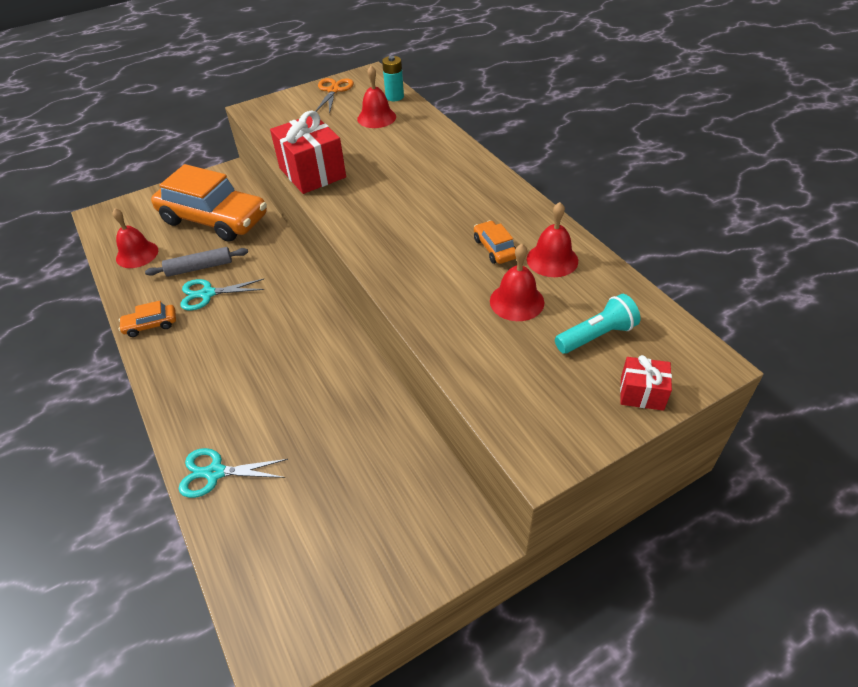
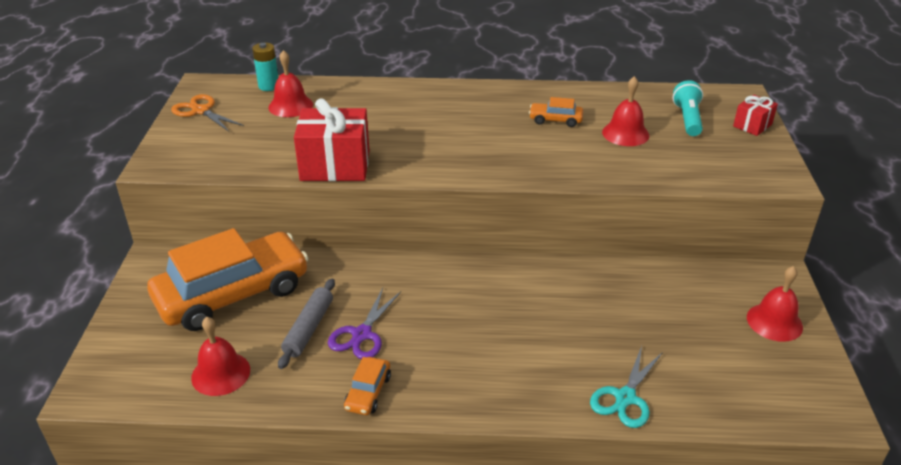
camera: 60 degrees left, 10 degrees down
turquoise scissors [180,279,264,311] -> purple scissors [328,288,401,359]
red bell [527,202,578,277] -> red bell moved to [747,266,803,342]

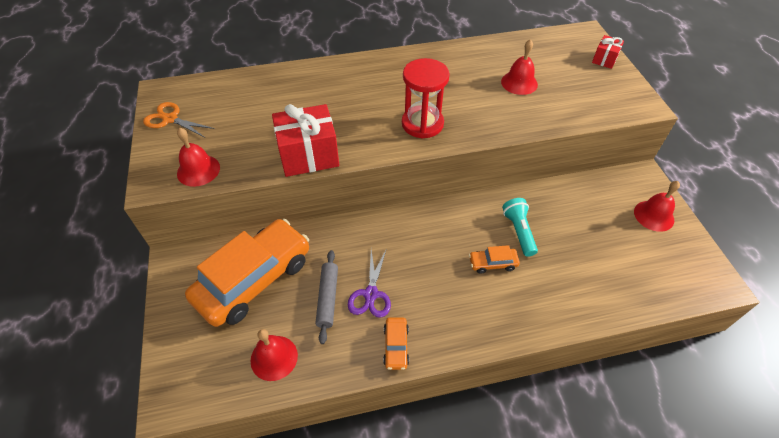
camera: 15 degrees left, 15 degrees up
turquoise battery [252,43,278,91] -> none
red bell [268,50,313,117] -> red bell moved to [177,128,220,187]
orange car [529,97,583,127] -> orange car moved to [469,245,520,274]
turquoise scissors [590,346,663,428] -> none
turquoise flashlight [672,80,703,136] -> turquoise flashlight moved to [502,198,538,257]
none -> red hourglass [402,58,450,138]

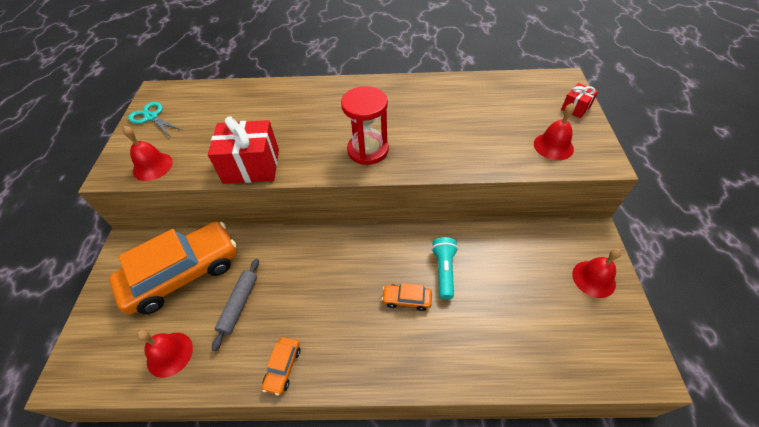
camera: 15 degrees right, 0 degrees up
orange scissors [143,102,215,137] -> turquoise scissors [128,102,182,136]
purple scissors [348,248,391,318] -> none
red bell [501,39,538,95] -> red bell moved to [534,103,575,160]

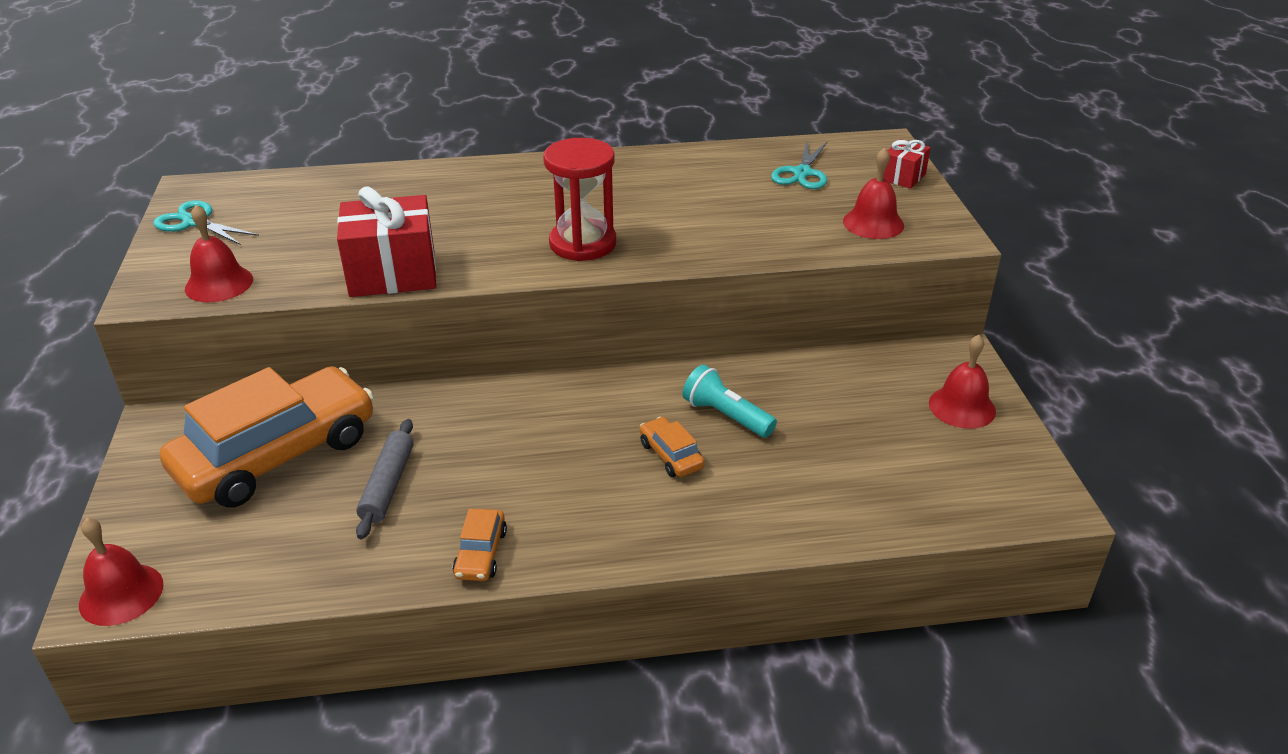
camera: 10 degrees left, 15 degrees down
red bell [137,330,193,378] -> red bell moved to [79,518,163,626]
orange car [382,283,432,311] -> orange car turned 60 degrees clockwise [640,417,705,477]
turquoise flashlight [431,237,458,299] -> turquoise flashlight turned 45 degrees counterclockwise [682,365,777,438]
none -> turquoise scissors [771,141,828,189]

